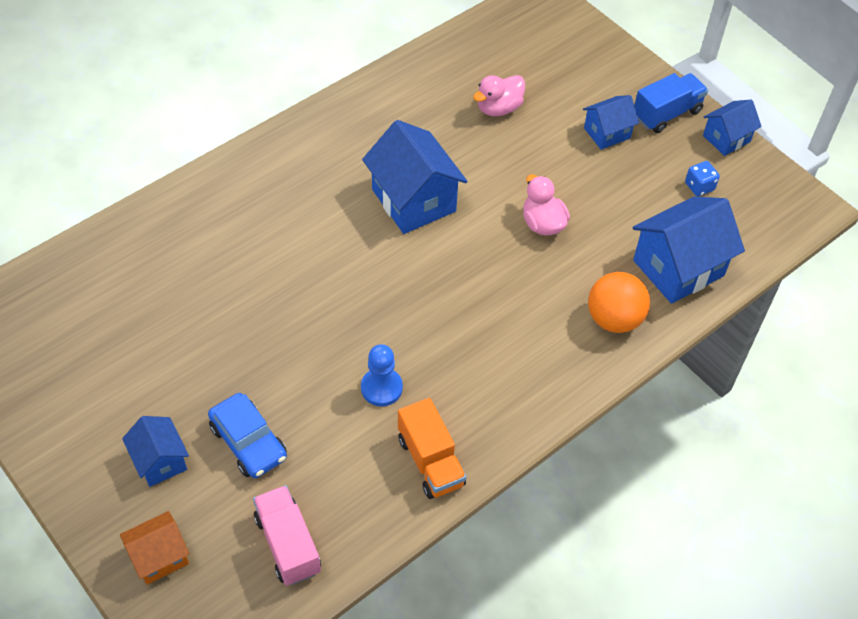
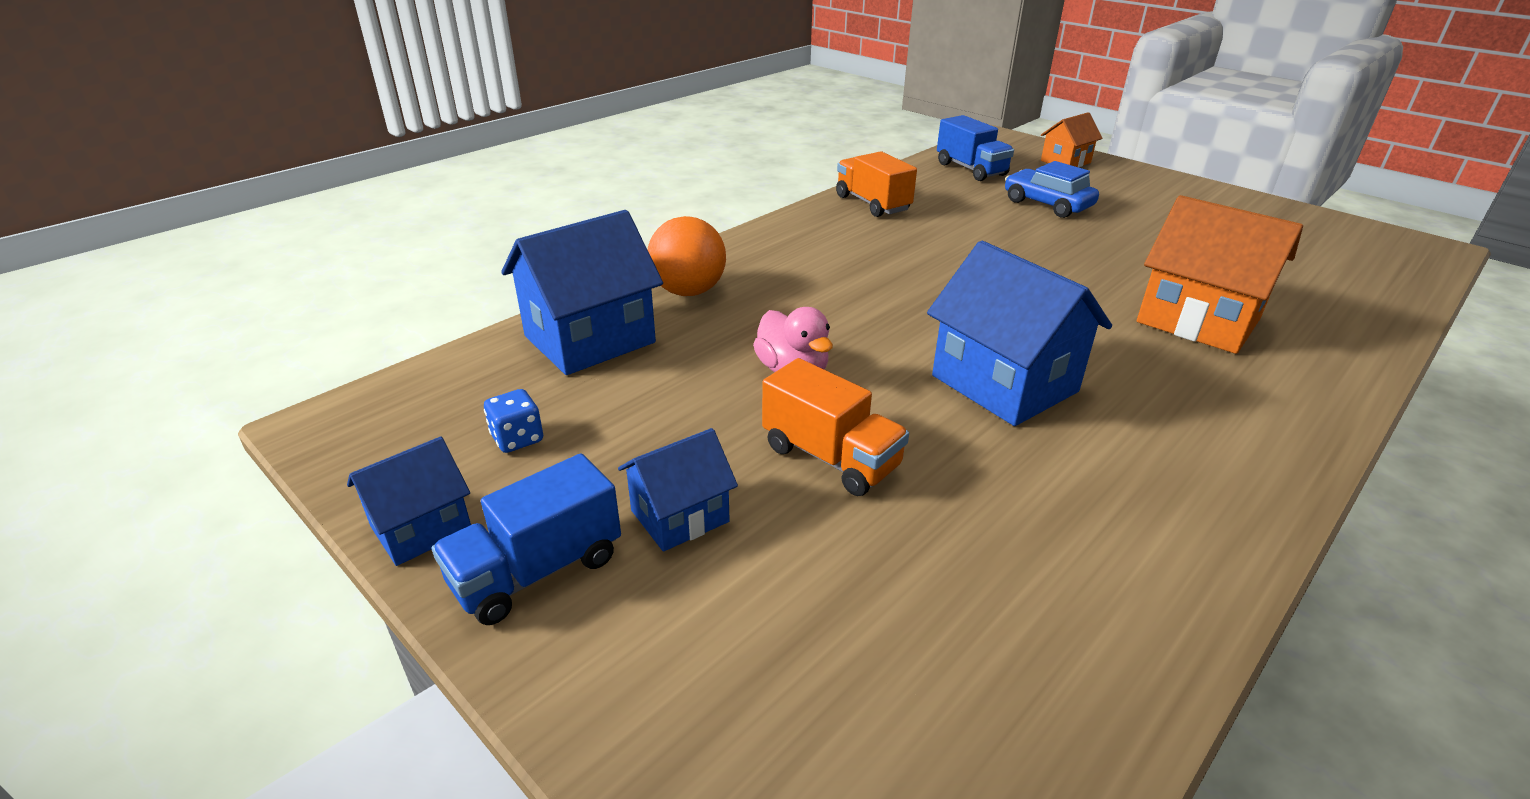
camera: 175 degrees right, 20 degrees down
blue house [122,416,189,487] -> none
pink truck [253,485,321,586] -> blue truck [937,115,1014,181]
blue pawn [361,344,403,406] -> none
pink duck [473,75,525,116] -> none
none -> orange truck [762,358,909,496]
none -> orange house [1137,195,1303,354]

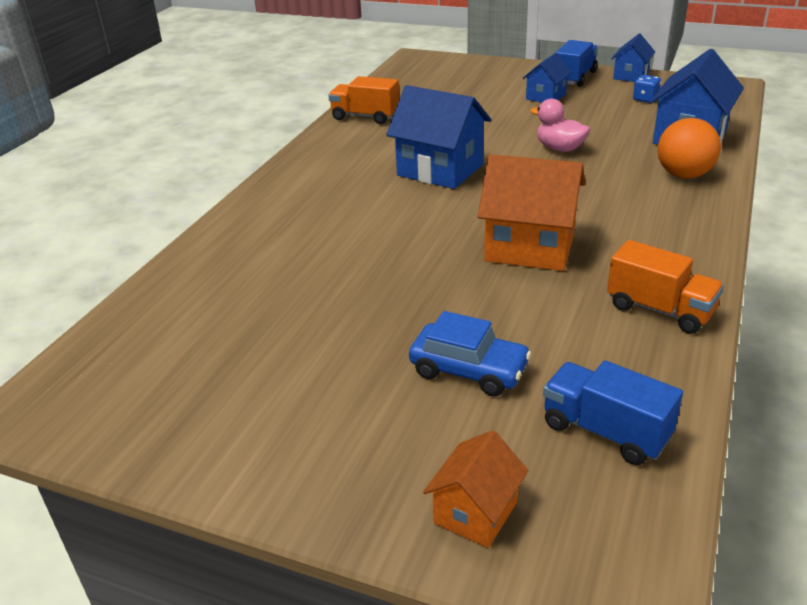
camera: 160 degrees right, 0 degrees up
orange truck [762,358,909,496] -> orange truck moved to [328,76,400,124]
orange house [1137,195,1303,354] -> orange house moved to [478,154,585,271]

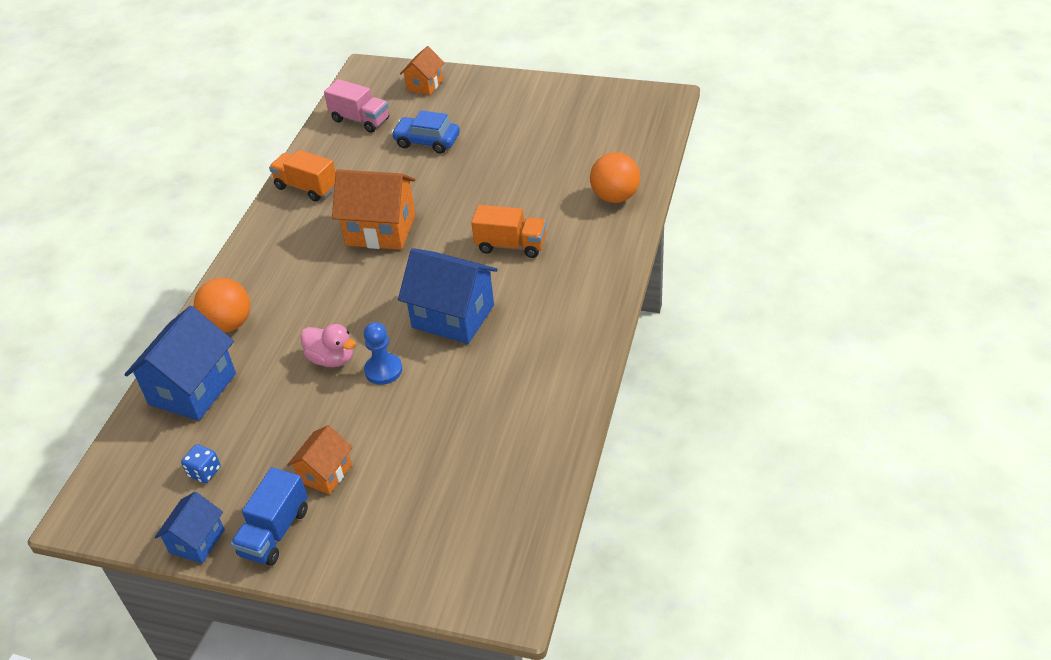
camera: 175 degrees right, 10 degrees up
orange truck [328,76,400,124] -> orange truck moved to [471,205,546,258]
blue house [523,53,572,103] -> orange house [287,425,353,495]
blue truck [543,361,683,465] -> pink truck [324,79,389,133]
none -> blue pawn [364,322,402,385]
none -> orange ball [590,152,640,203]

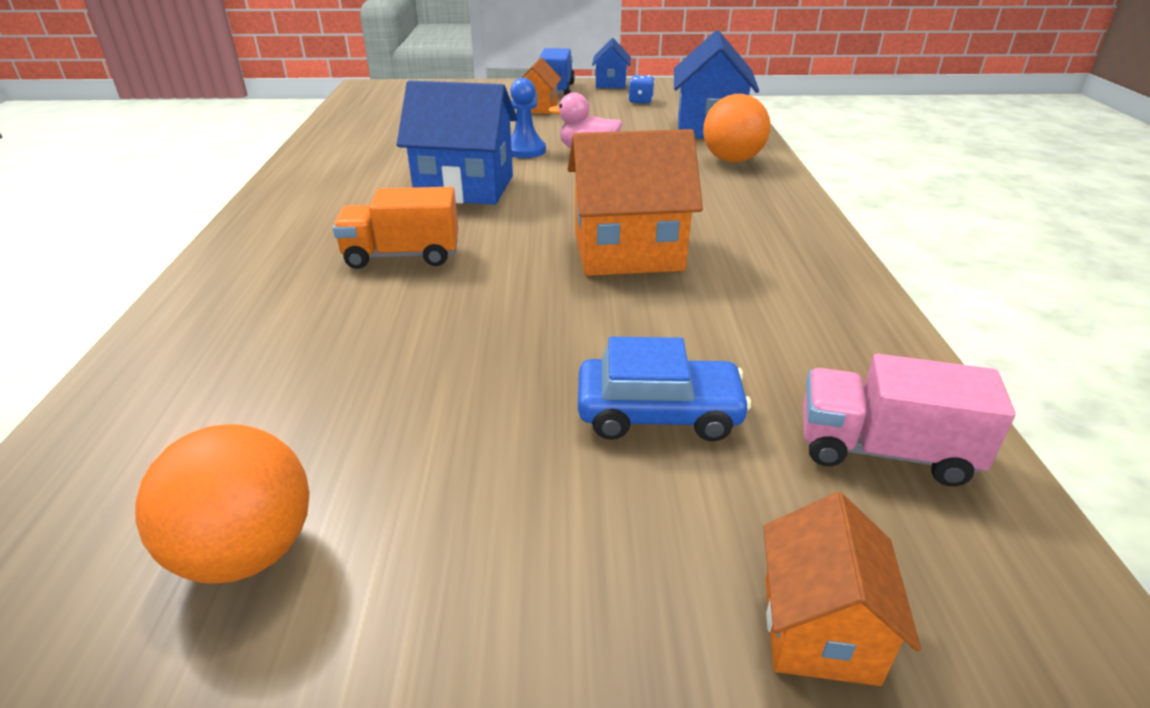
camera: 160 degrees right, 10 degrees down
orange truck [269,150,336,201] -> none
orange ball [590,152,640,203] -> orange ball moved to [135,424,310,584]

